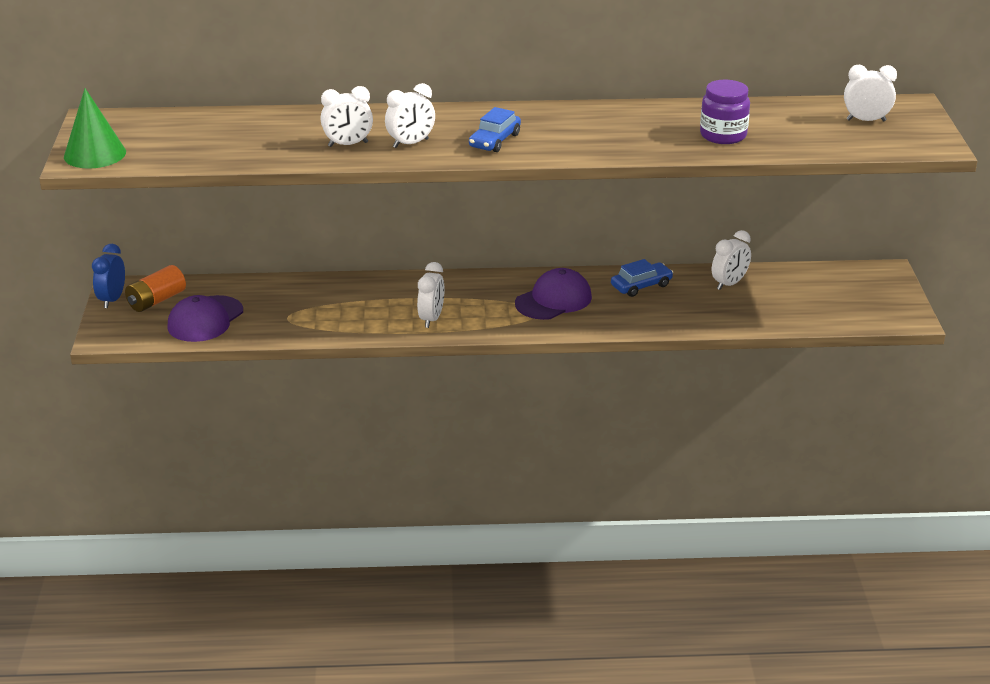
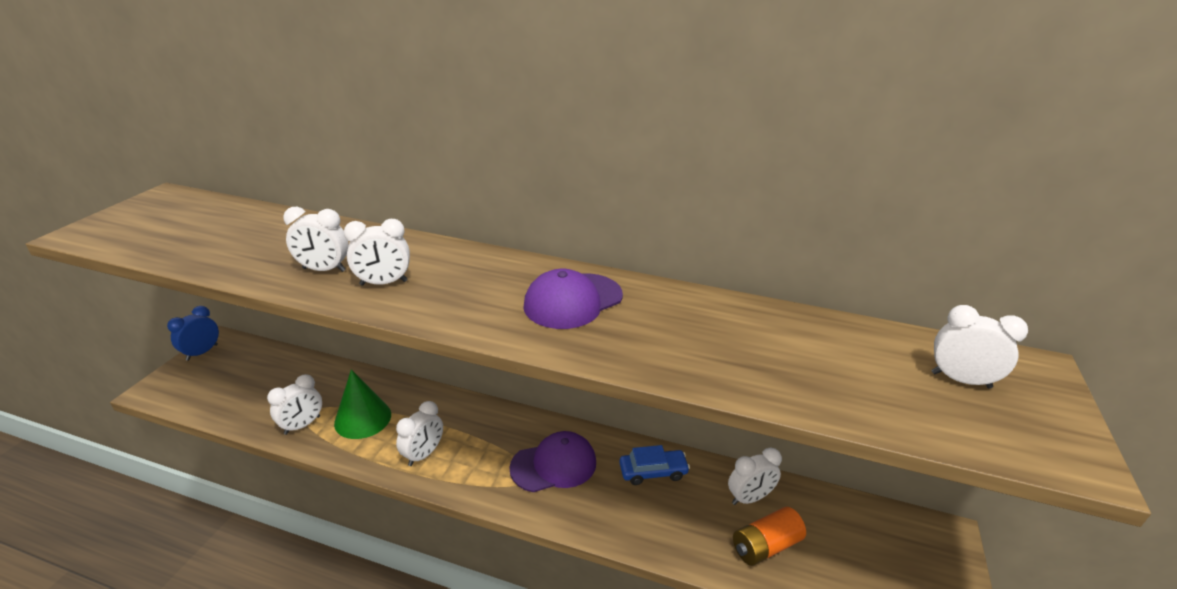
camera: 20 degrees right, 0 degrees up
green cone [64,88,126,168] -> green cone moved to [334,369,391,439]
orange battery [125,265,186,312] -> orange battery moved to [733,507,806,566]
purple cap [167,295,243,342] -> purple cap moved to [523,269,623,329]
blue car [469,107,521,152] -> none
purple jar [700,80,750,144] -> none
none -> white clock [267,374,322,435]

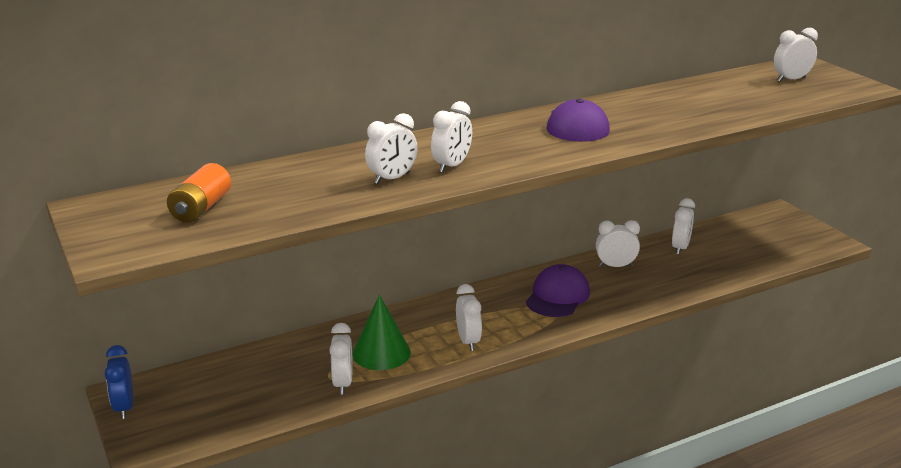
camera: 45 degrees left, 5 degrees down
blue car [619,445,690,485] -> white clock [596,220,640,267]
orange battery [733,507,806,566] -> orange battery moved to [167,163,231,223]

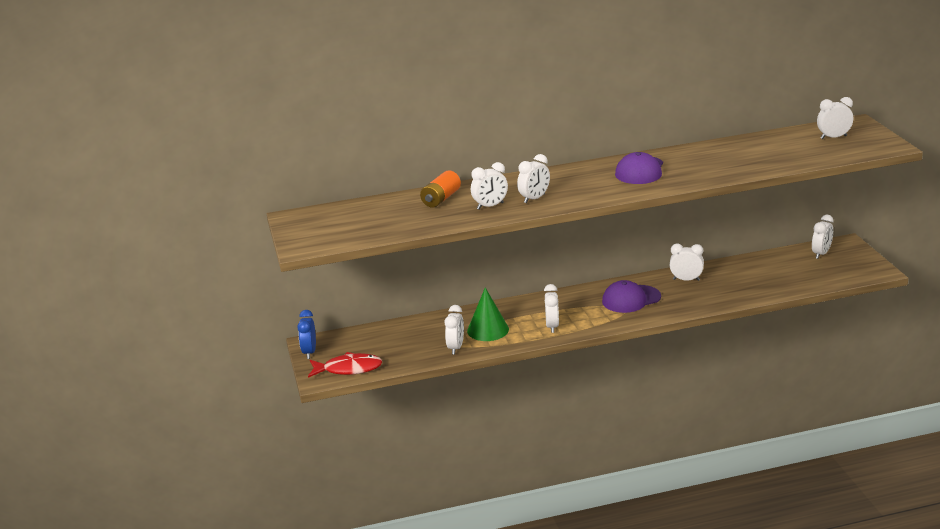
camera: 15 degrees right, 0 degrees up
orange battery [167,163,231,223] -> orange battery moved to [420,170,461,208]
purple cap [526,264,590,317] -> purple cap turned 150 degrees counterclockwise [602,280,661,313]
white clock [672,198,695,255] -> white clock moved to [812,215,834,259]
none -> red fish [308,352,383,378]

